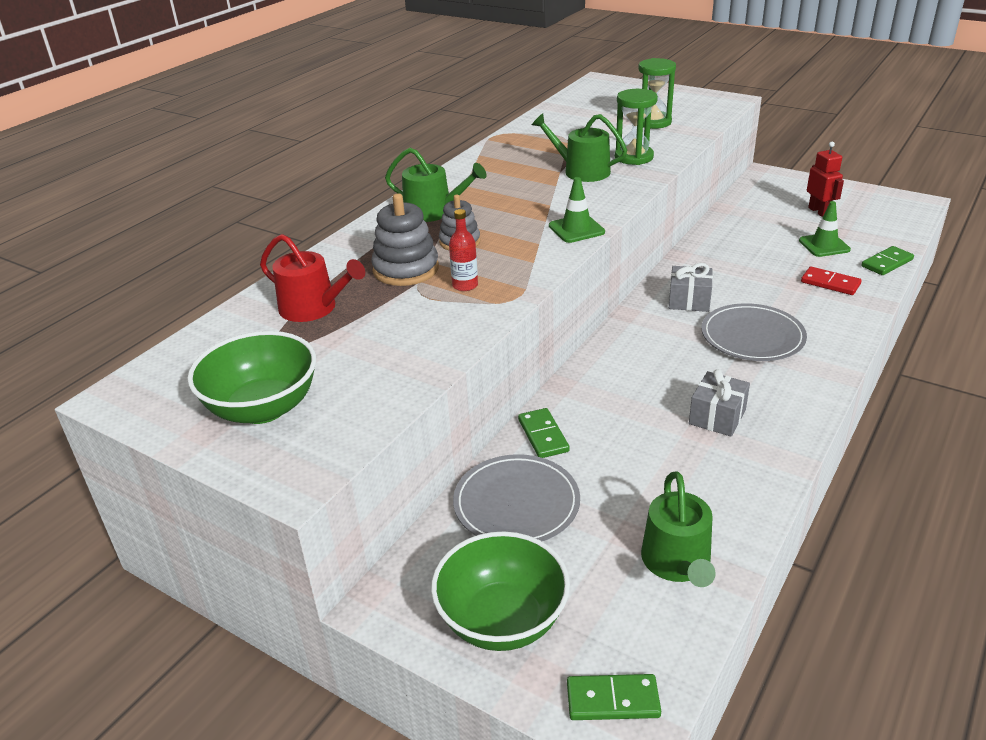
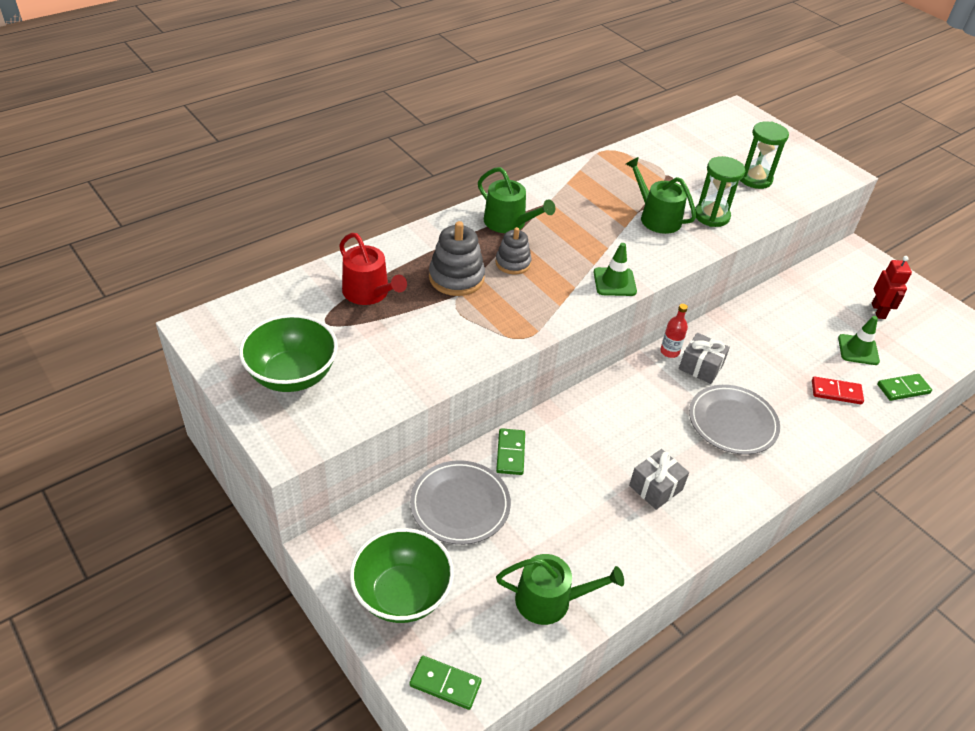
camera: 15 degrees right, 10 degrees up
red bottle [449,209,478,291] -> red bottle moved to [660,304,688,358]
green watering can [641,471,716,587] -> green watering can turned 105 degrees counterclockwise [496,554,624,625]
red domino [801,267,862,295] -> red domino turned 45 degrees counterclockwise [812,376,864,404]

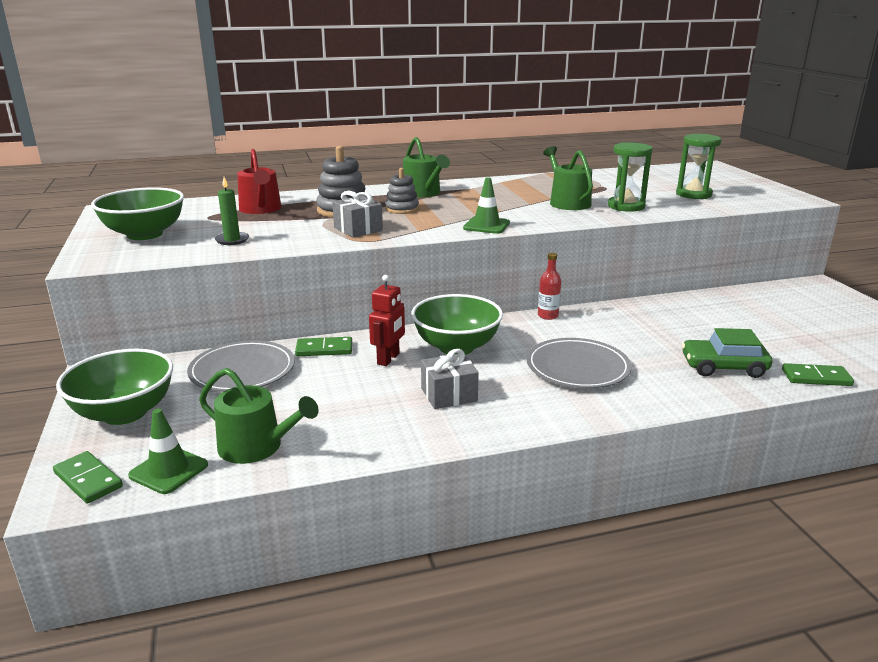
camera: 25 degrees right, 20 degrees down
green domino [496,428,525,475] -> green domino turned 60 degrees clockwise [295,337,352,356]
grey gift [679,333,730,384] -> grey gift moved to [332,191,383,237]
red domino [812,376,864,404] -> green car [682,328,772,378]
green traffic cone [838,316,880,365] -> green traffic cone moved to [128,409,208,494]
red robot [872,256,912,319] -> red robot moved to [369,275,405,366]
none -> green candle [215,177,249,245]
none -> green bowl [411,294,503,355]

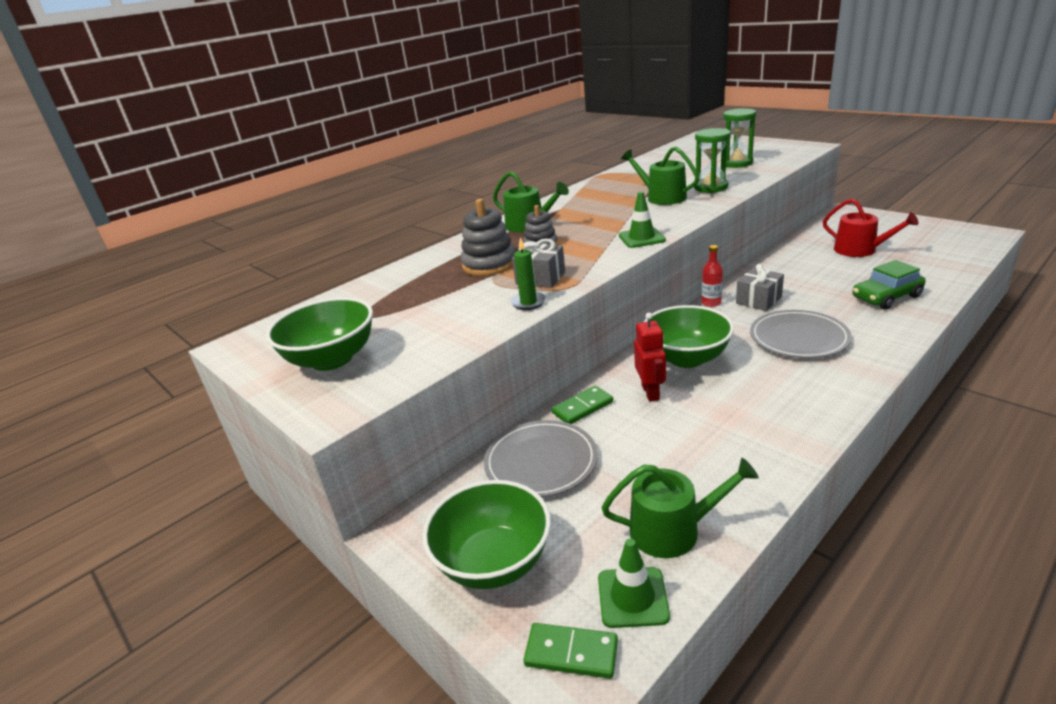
camera: 25 degrees left, 5 degrees up
green candle [215,177,249,245] -> green candle moved to [511,237,546,310]
red watering can [237,149,281,214] -> red watering can moved to [823,199,918,257]
grey gift [421,349,479,409] -> grey gift moved to [736,264,784,311]
green domino [782,363,854,386] -> none

